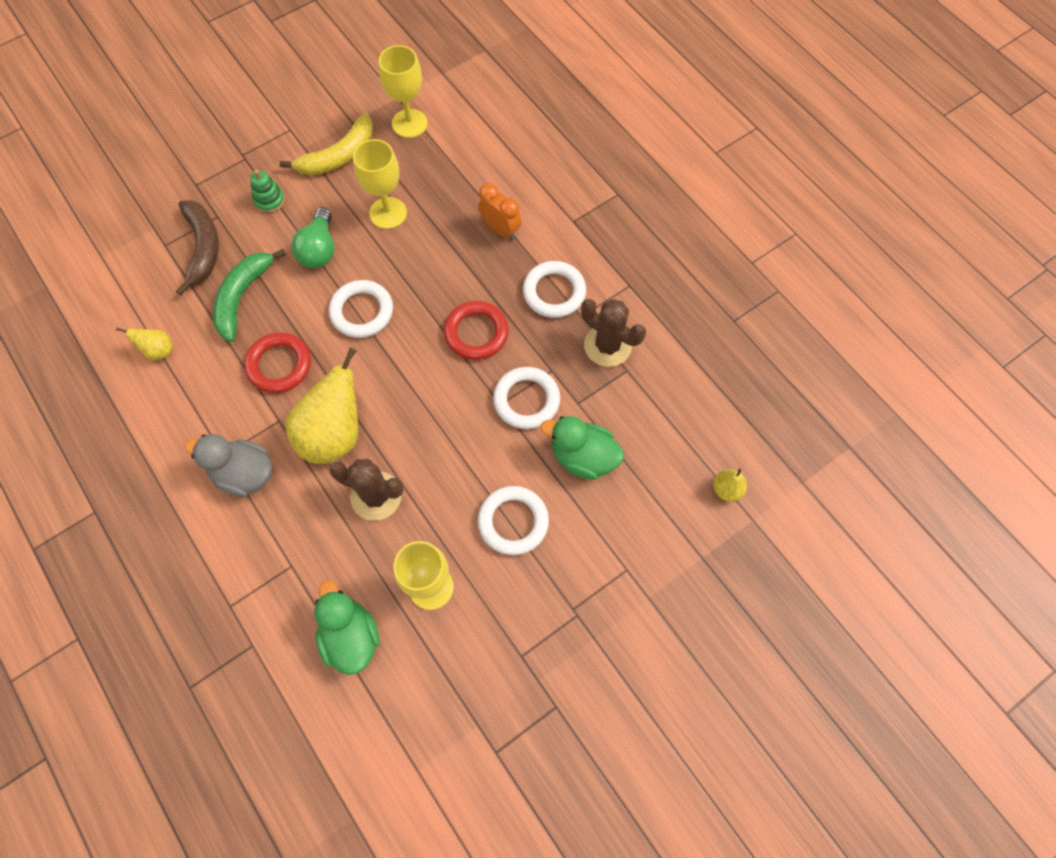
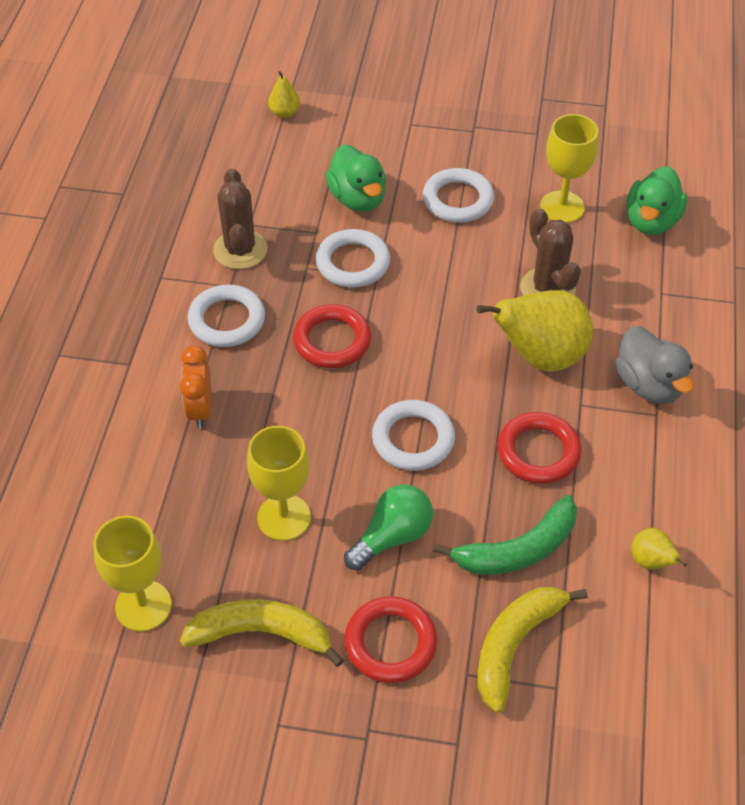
camera: 135 degrees left, 15 degrees down
brown banana [176,200,219,295] -> yellow banana [477,587,588,713]
green stacking toy [250,170,285,213] -> red ring [345,596,437,683]

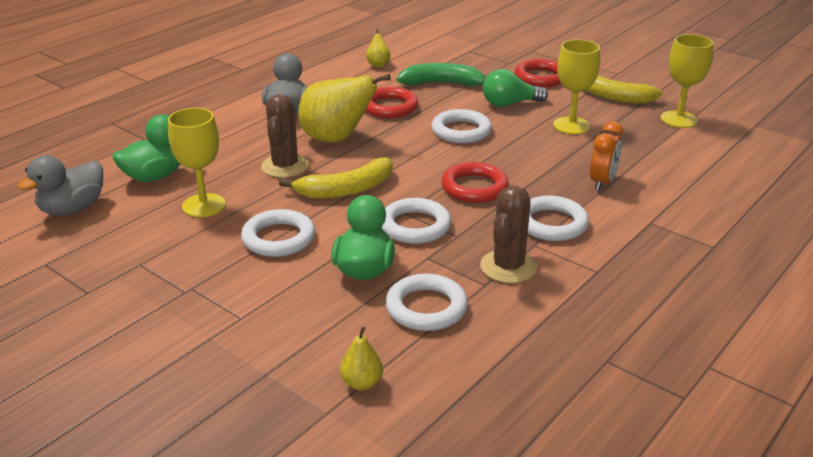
camera: 150 degrees left, 20 degrees down
yellow banana [477,587,588,713] -> yellow banana moved to [279,157,393,199]
none -> grey duck [17,155,103,215]
none -> white ring [386,274,468,331]

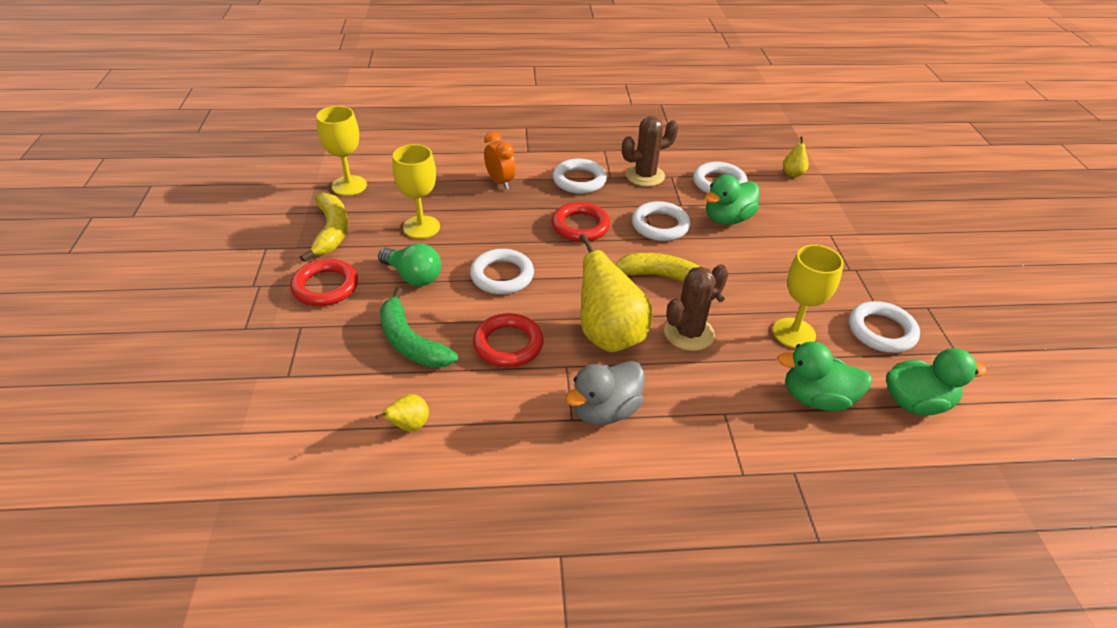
camera: 135 degrees left, 10 degrees up
grey duck [17,155,103,215] -> green duck [886,348,987,415]
white ring [241,209,315,257] -> white ring moved to [849,301,920,353]
orange clock [590,121,623,191] -> orange clock turned 75 degrees clockwise [484,132,515,189]

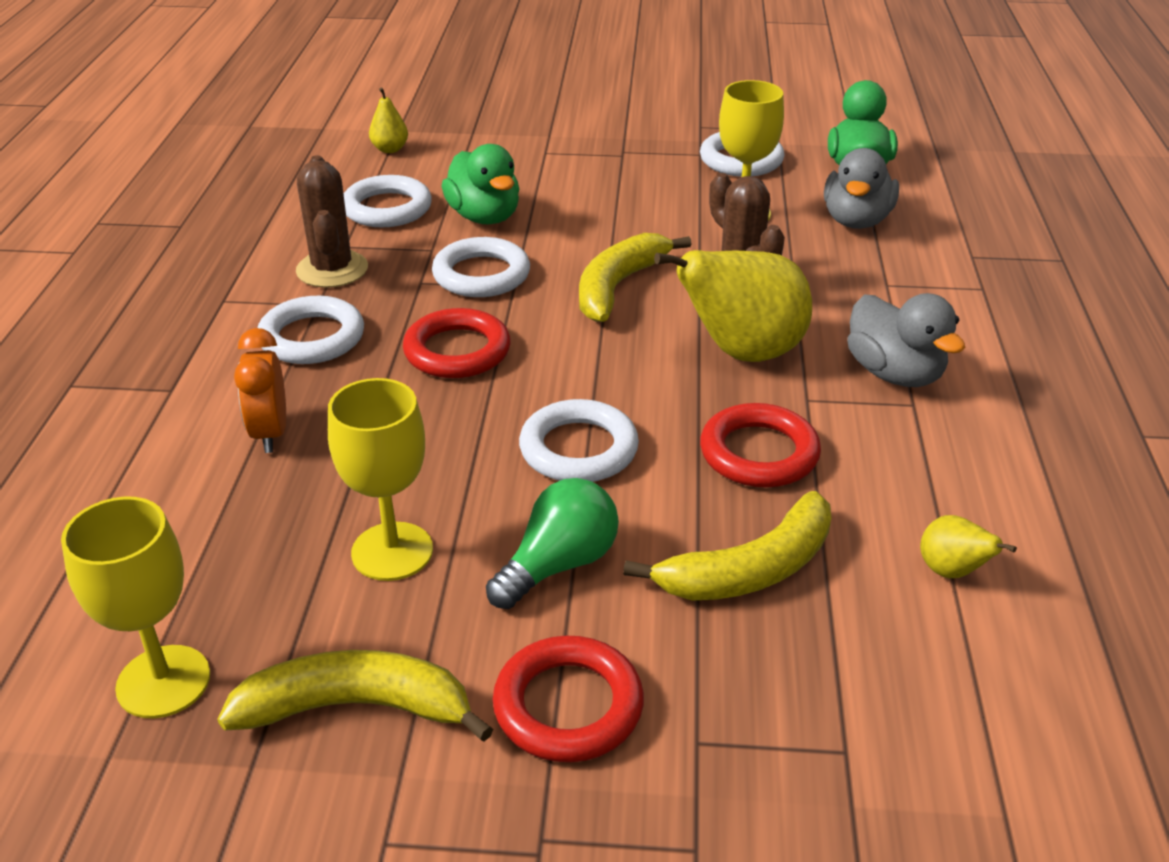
camera: 80 degrees left, 5 degrees down
green banana [380,287,458,368] -> yellow banana [623,491,831,601]
orange clock [484,132,515,189] -> orange clock turned 75 degrees counterclockwise [234,328,286,453]
green duck [777,342,872,411] -> grey duck [824,148,899,229]

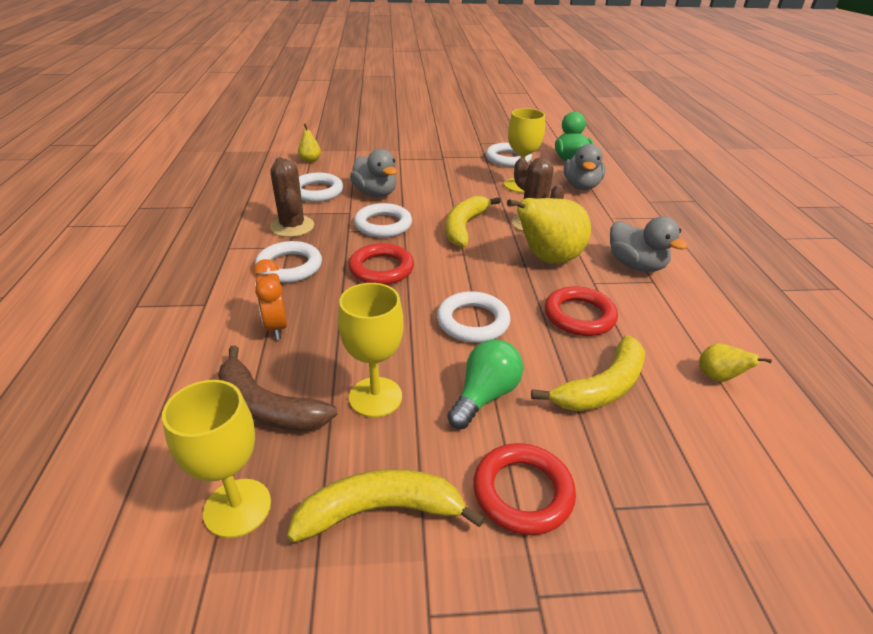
camera: 10 degrees left, 0 degrees up
green duck [442,144,519,225] -> grey duck [350,149,397,197]
none -> brown banana [218,345,337,431]

